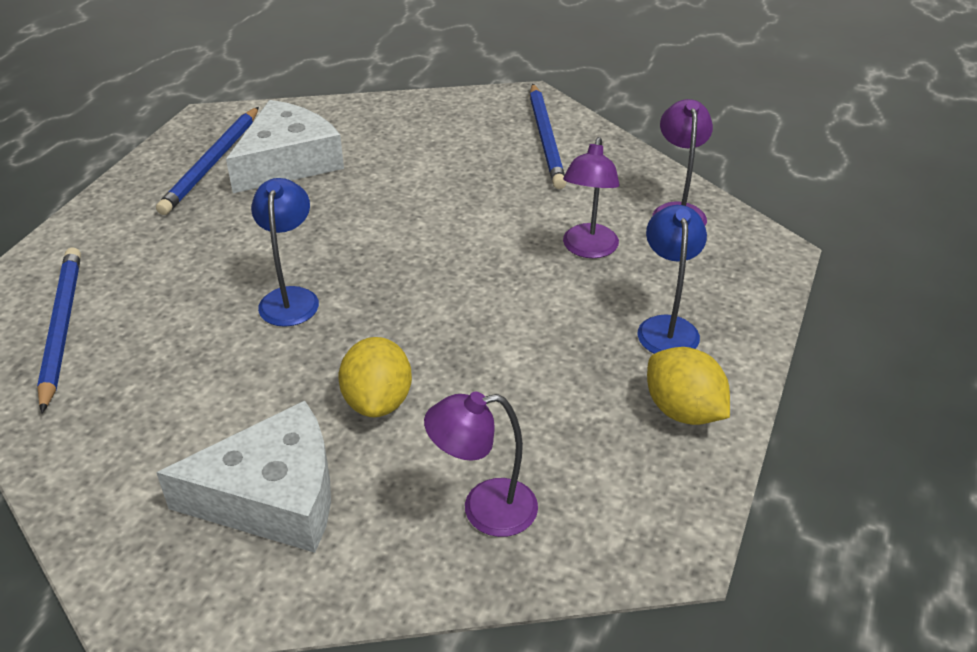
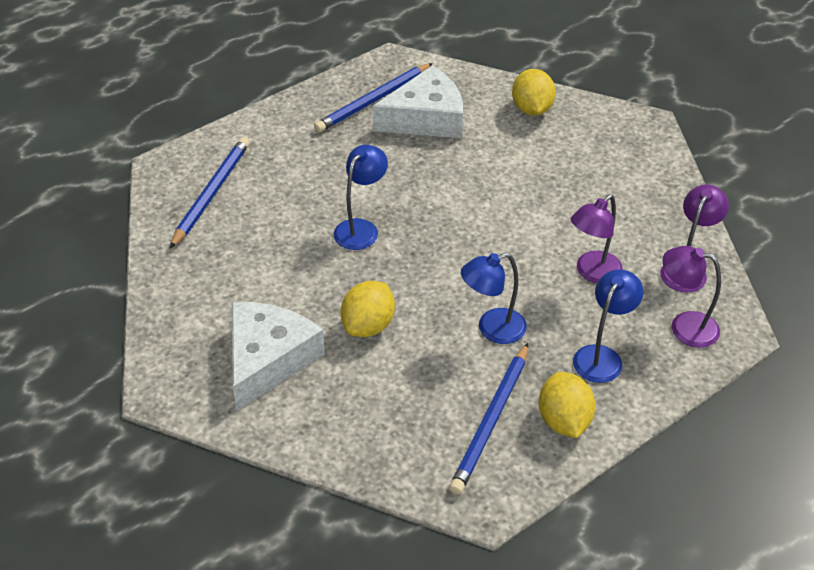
camera: 30 degrees right, 5 degrees up
white cheese [156,400,331,553] -> white cheese turned 90 degrees counterclockwise [232,302,325,411]
purple lamp [424,392,538,537] -> purple lamp moved to [663,246,721,348]
blue pencil [530,83,567,189] -> blue pencil moved to [449,343,528,495]
none -> blue lamp [461,253,527,344]
none -> yellow lemon [512,69,556,116]

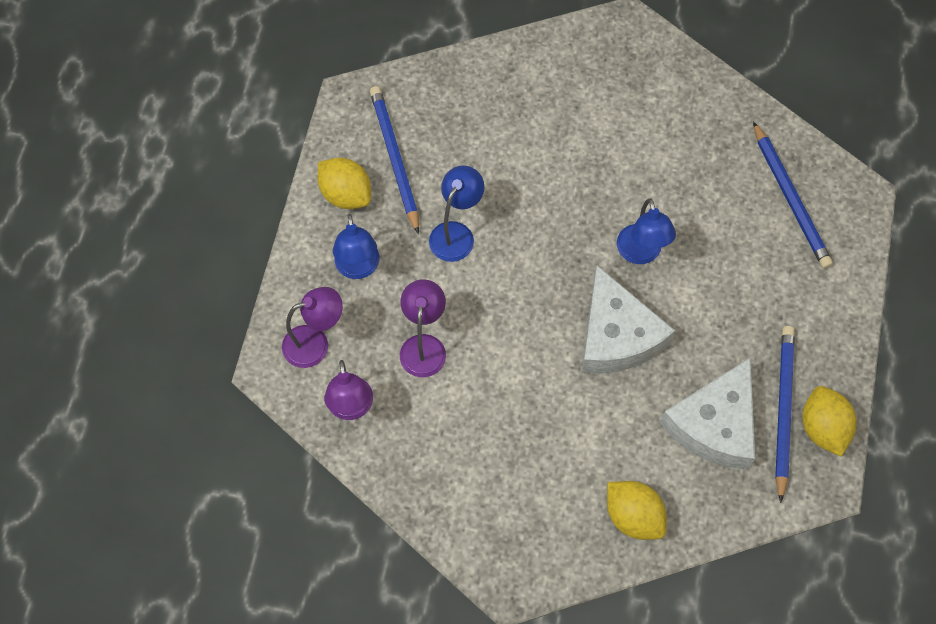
camera: 140 degrees right, 20 degrees up
white cheese [232,302,325,411] -> white cheese moved to [582,265,675,374]
yellow lemon [341,281,395,337] -> yellow lemon moved to [802,386,857,457]

